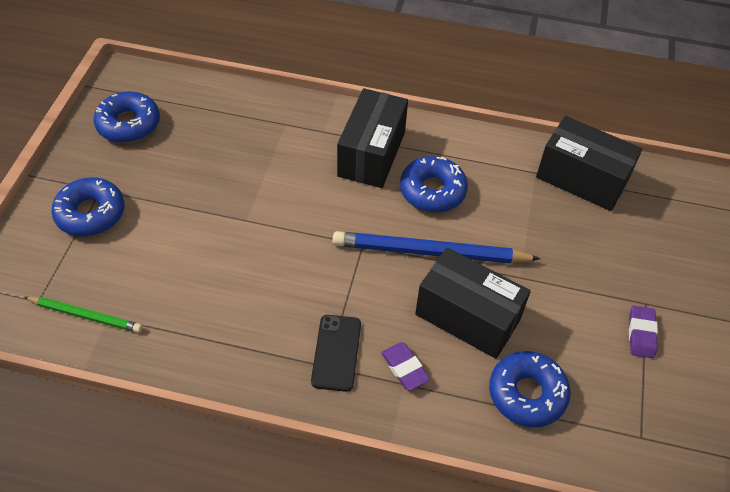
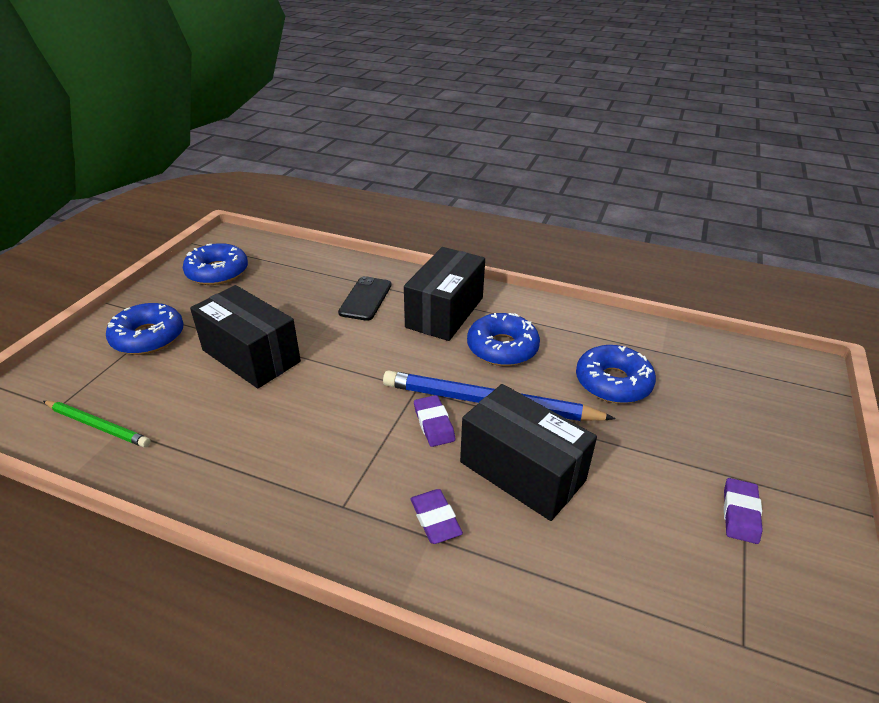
camera: 10 degrees right, 15 degrees down
black phone [311,315,361,392] -> black phone moved to [338,276,391,321]
blue donut [489,351,571,427] -> blue donut moved to [576,345,656,403]
black box [536,116,642,211] -> black box moved to [190,285,301,388]
none -> purple eraser [414,395,455,447]

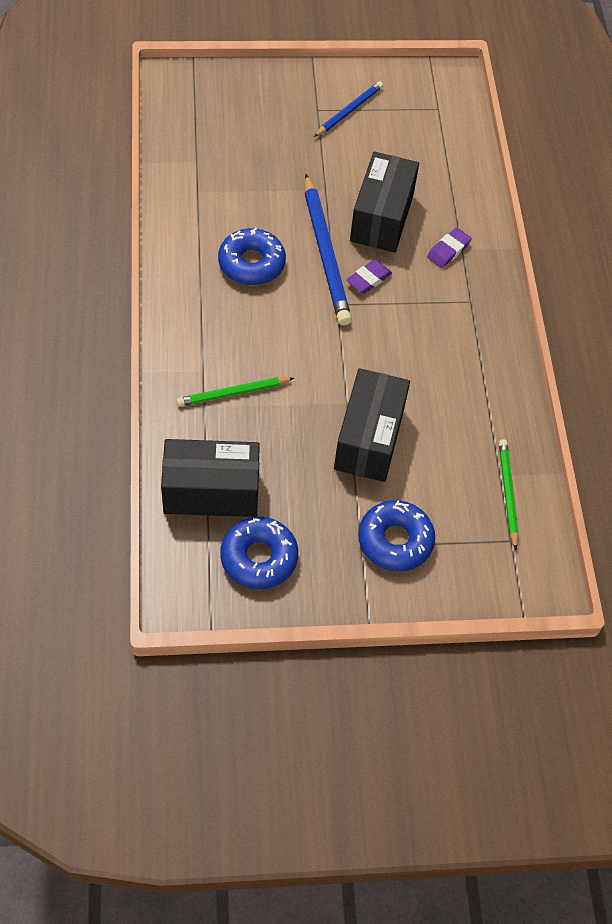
camera: 120 degrees left, 20 degrees up
black phone [338,276,391,321] -> green pencil [177,377,294,406]
black box [404,247,485,341] -> black box moved to [161,439,260,517]
blue donut [576,345,656,403] -> none
purple eraser [724,478,762,544] -> blue pencil [314,81,383,137]

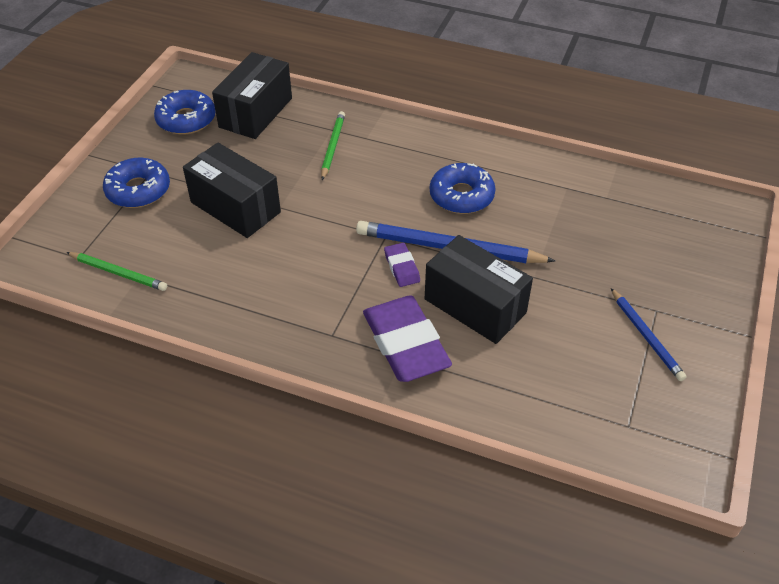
camera: 120 degrees right, 10 degrees down
purple eraser [427,227,472,268] -> purple eraser [363,295,452,382], size x2.12

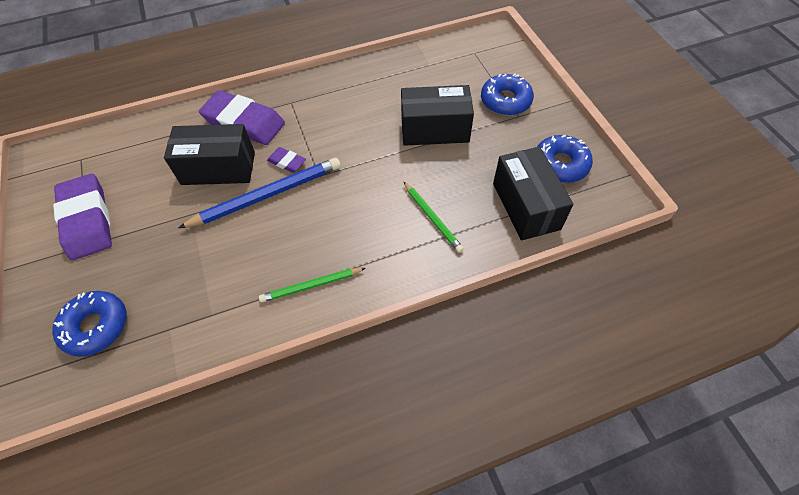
camera: 140 degrees right, 10 degrees up
green pencil [66,252,167,291] -> green pencil moved to [259,268,366,303]
blue donut [430,163,495,214] -> blue donut moved to [52,291,127,357]
blue pencil [611,288,687,381] -> purple eraser [53,174,112,260]

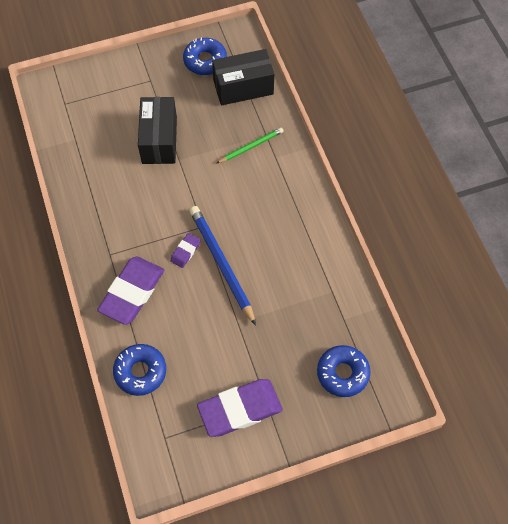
camera: 90 degrees left, 5 degrees up
black box [164,124,255,185] -> none
green pencil [259,268,366,303] -> none
blue donut [481,74,534,116] -> blue donut moved to [113,344,166,396]

